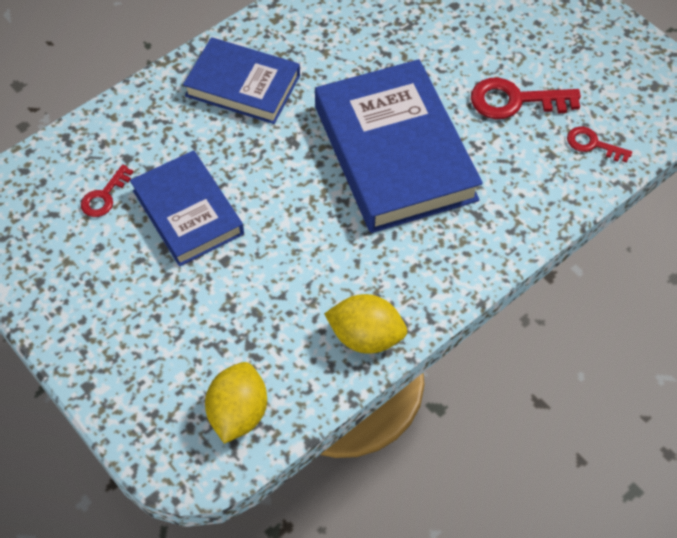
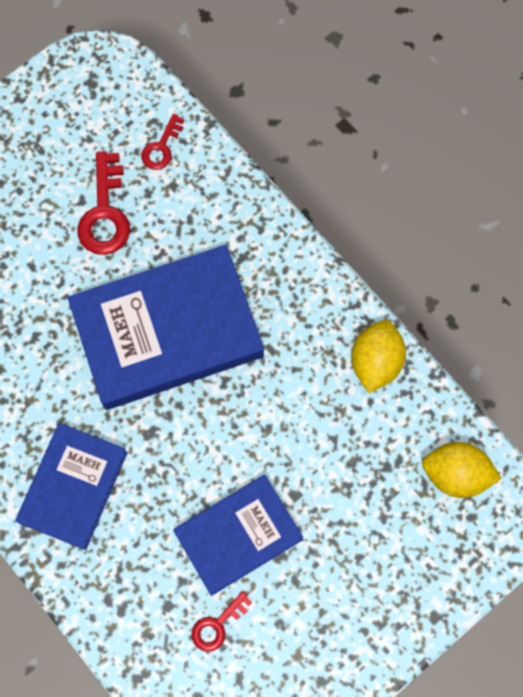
camera: 90 degrees left, 15 degrees up
red key [81,164,133,217] -> red key turned 105 degrees clockwise [192,591,252,652]

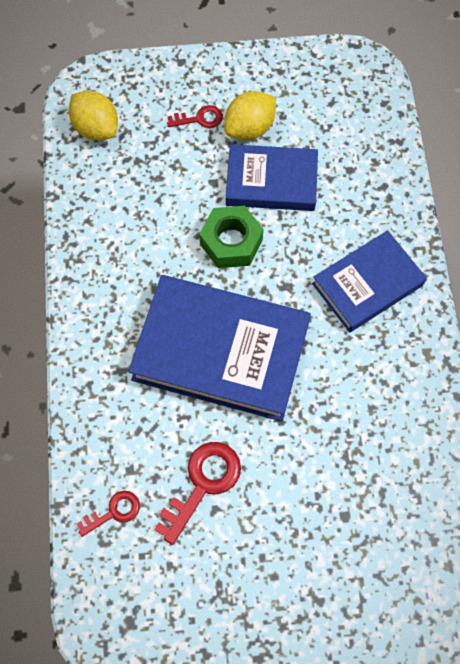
camera: 145 degrees left, 5 degrees down
red key [192,591,252,652] -> red key moved to [167,105,223,128]
yellow lemon [351,320,406,393] -> yellow lemon moved to [224,91,276,140]
none -> green nut [199,206,264,268]

